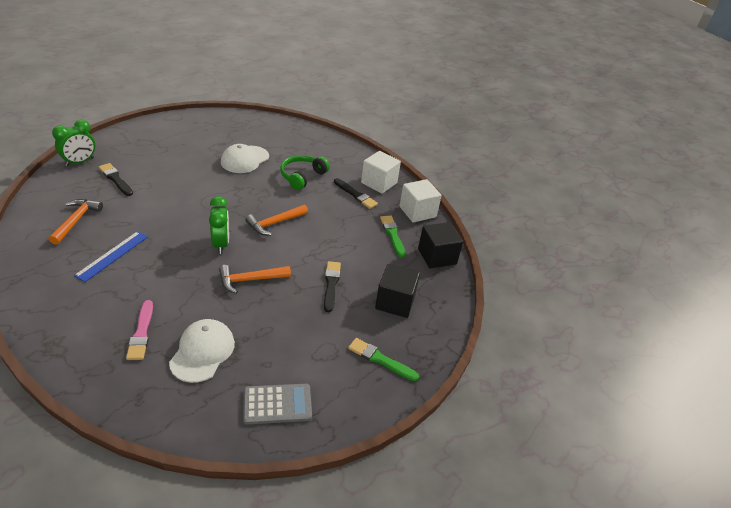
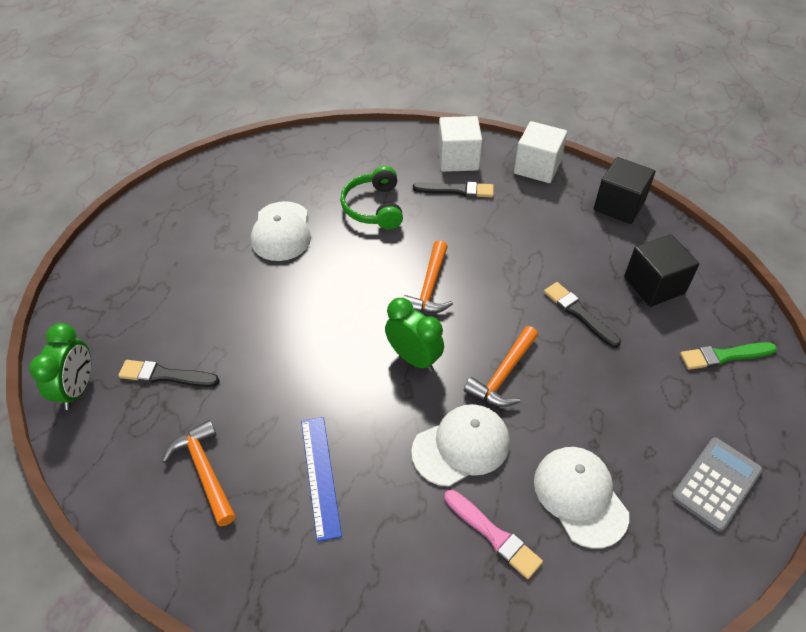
camera: 35 degrees left, 10 degrees up
green brush [380,216,405,258] -> none
none -> white cap [411,404,510,487]

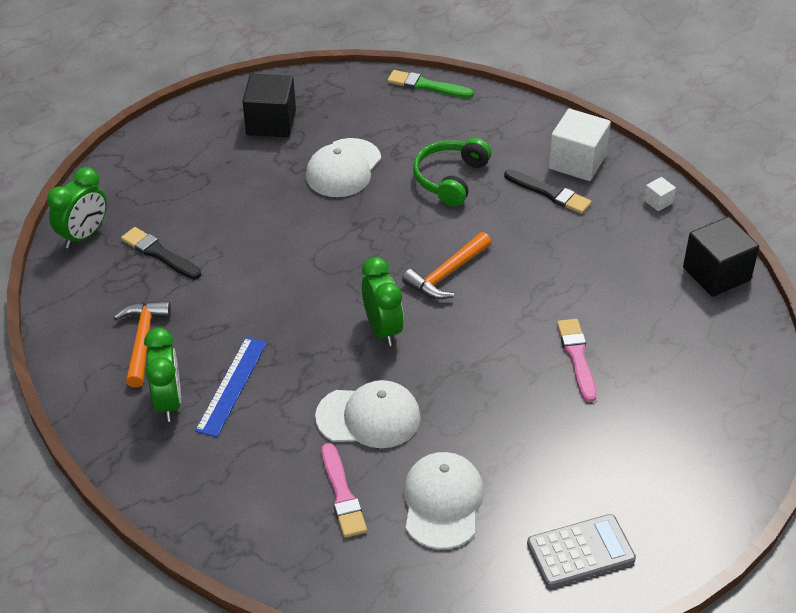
camera: 30 degrees right, 5 degrees down
orange hammer [464,326,538,407] -> none
white cube [514,121,567,183] -> white cube [644,177,676,211], size x0.45
black brush [544,282,621,348] -> pink brush [557,319,597,402]
black cube [624,234,699,307] -> black cube moved to [243,74,296,137]
green brush [680,342,777,370] -> green brush moved to [388,70,474,98]
none -> green clock [144,328,181,422]

